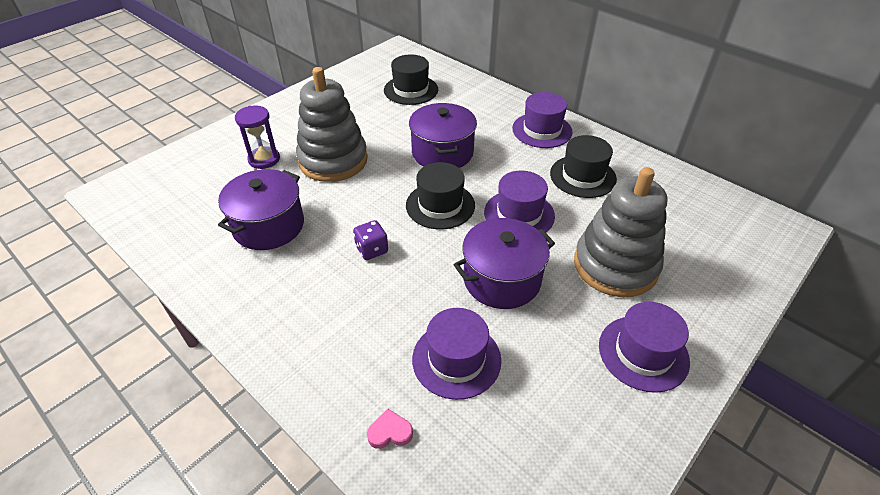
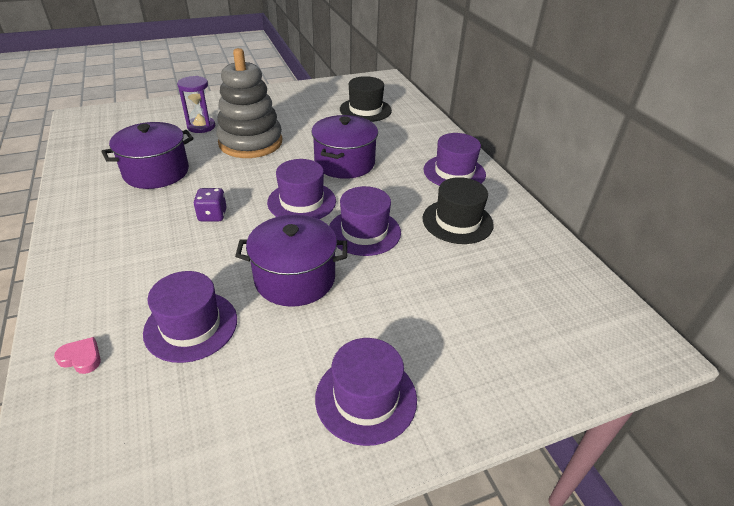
camera: 25 degrees right, 5 degrees down
black hat [406,162,475,229] -> purple hat [267,159,336,219]
grey stacking toy [574,167,667,297] -> none

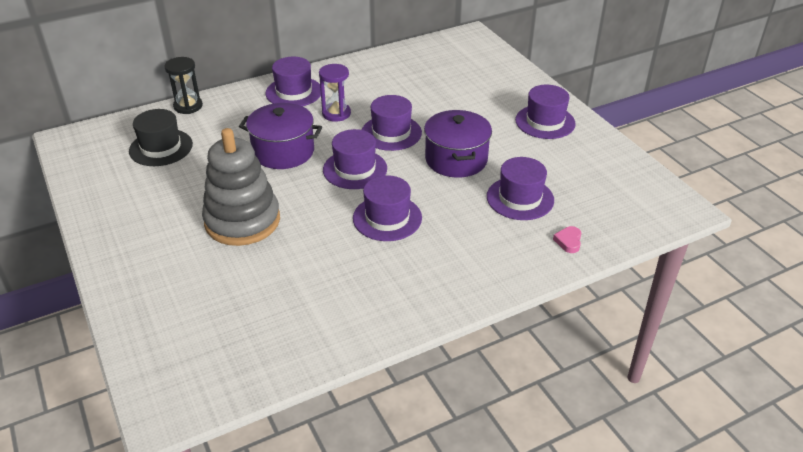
camera: 95 degrees left, 0 degrees up
purple pot [101,122,194,189] -> none
purple hourglass [177,76,215,133] -> purple hourglass moved to [319,64,351,122]
purple dice [193,188,227,221] -> purple hat [353,175,422,241]
black hat [422,177,494,244] -> none
none -> black hourglass [164,57,203,114]

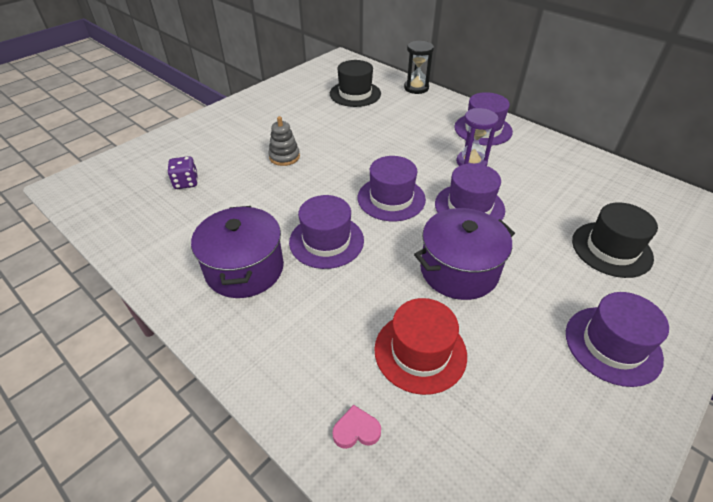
camera: 70 degrees right, 5 degrees up
grey stacking toy [202,128,280,246] -> grey stacking toy [268,116,300,166], size x0.46
purple pot [239,103,322,169] -> purple pot moved to [191,206,284,298]
purple hat [487,157,554,220] -> red hat [374,298,467,395]
none -> purple dice [167,156,198,189]
none -> black hat [572,202,658,278]

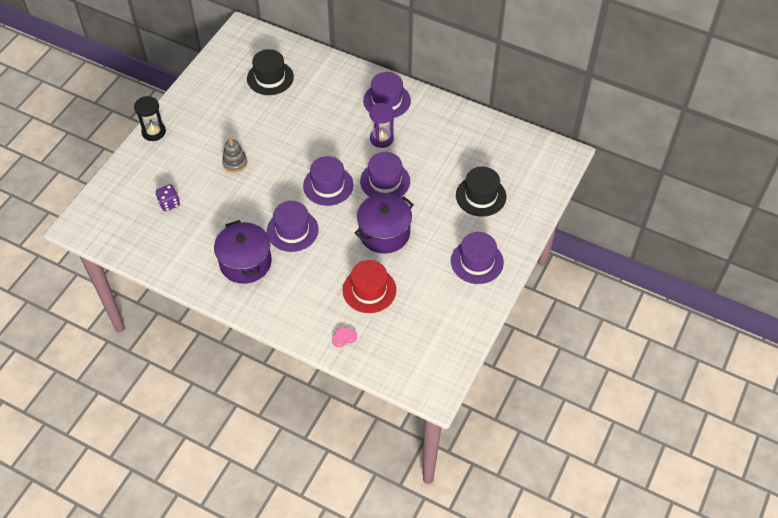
camera: 15 degrees left, 10 degrees up
black hourglass [404,40,434,94] -> black hourglass moved to [134,96,166,141]

